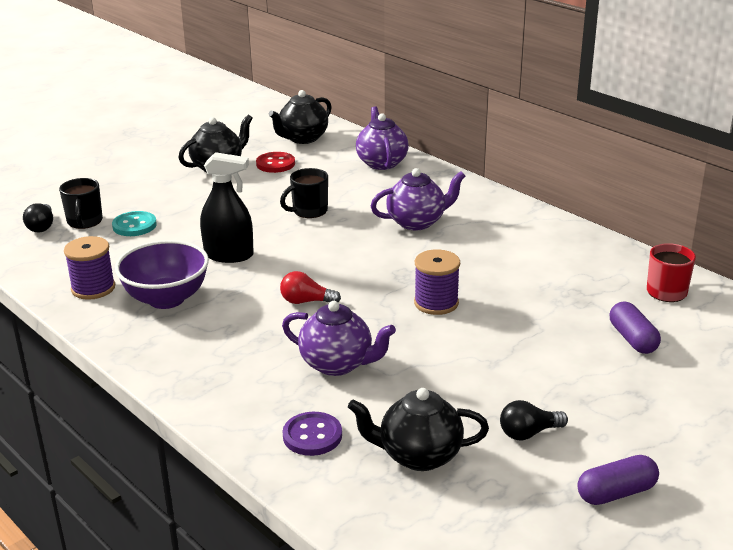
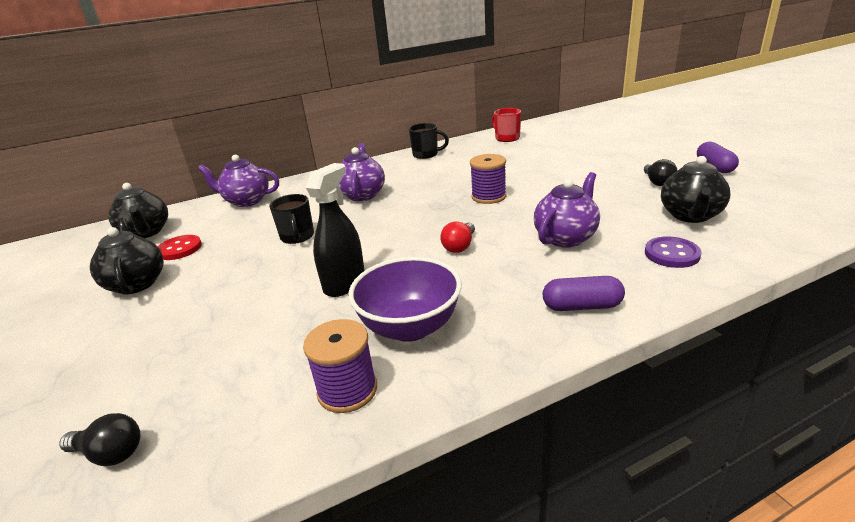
camera: 70 degrees left, 0 degrees up
black mug [59,178,103,229] -> black mug moved to [409,123,449,159]
turquoise button [112,211,157,236] -> none
purple capsule [610,302,661,354] -> purple capsule moved to [543,276,625,311]

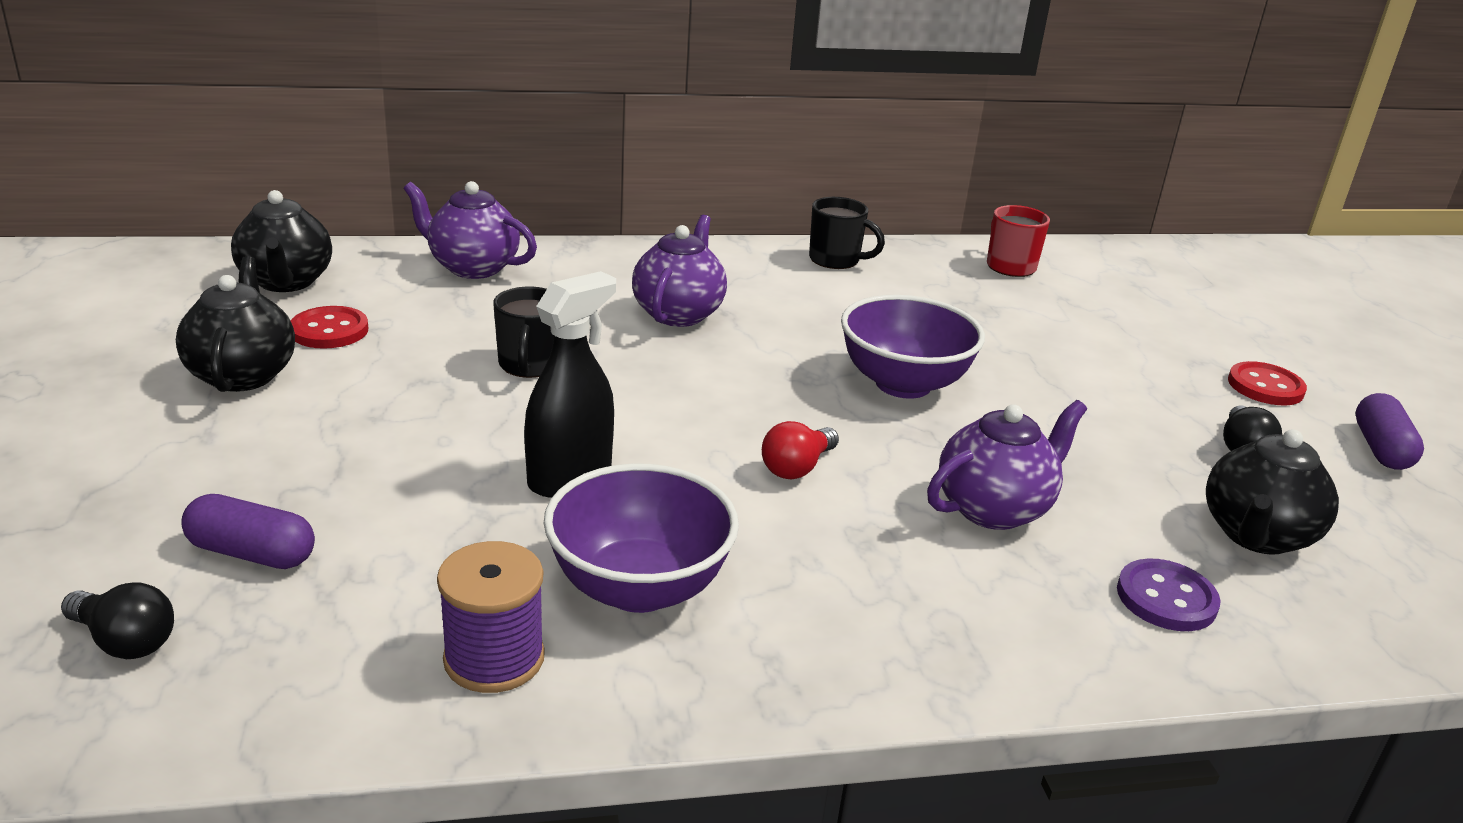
camera: 10 degrees right, 0 degrees up
purple spool [470,154,507,204] -> purple bowl [841,295,985,399]
purple capsule [543,276,625,311] -> purple capsule moved to [181,494,315,569]
none -> red button [1228,361,1307,405]

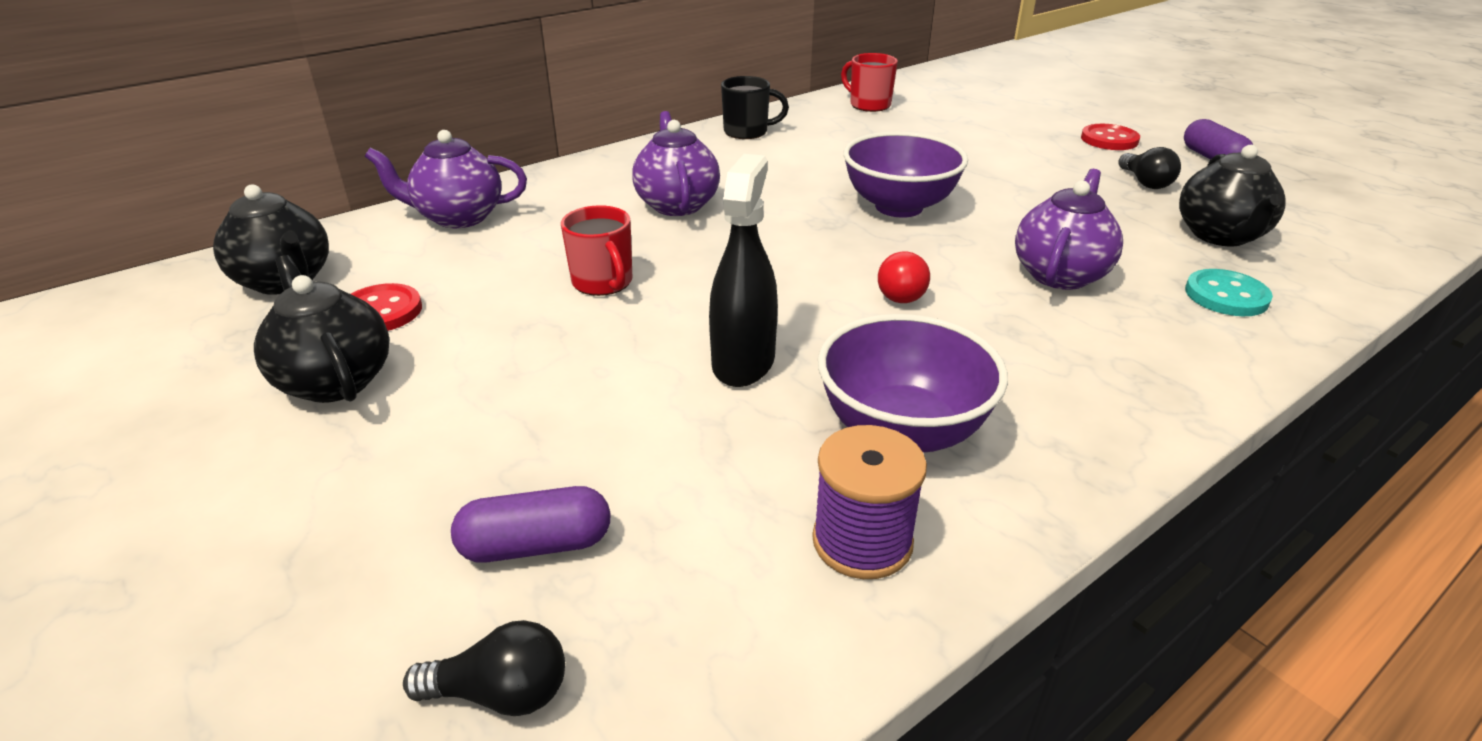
camera: 25 degrees left, 5 degrees up
black mug [493,287,554,378] -> red mug [561,205,633,296]
purple button [1117,558,1221,631] -> turquoise button [1185,269,1273,316]

